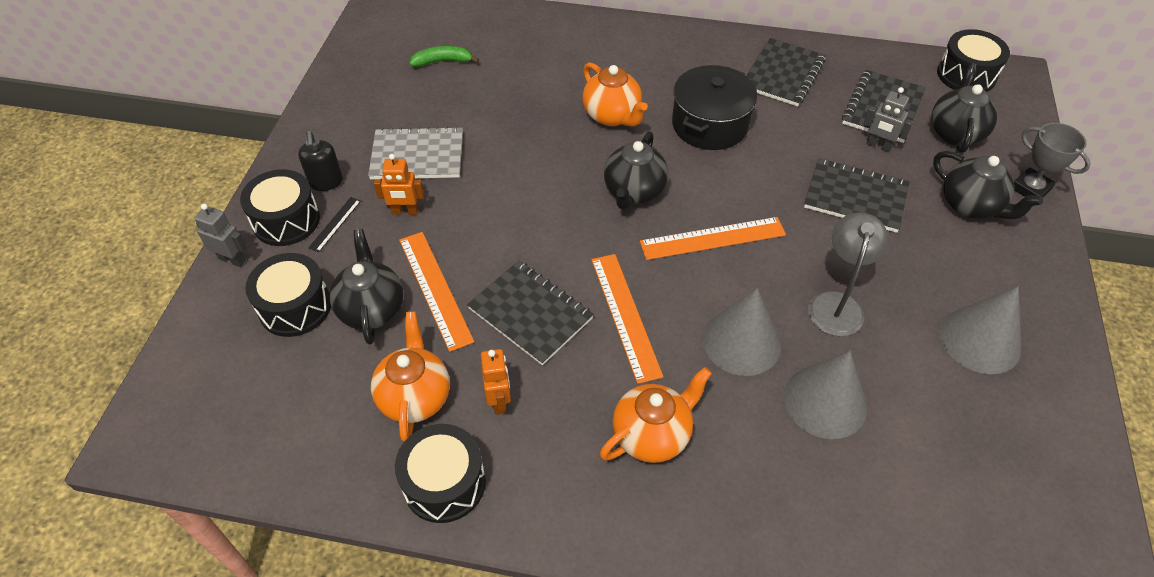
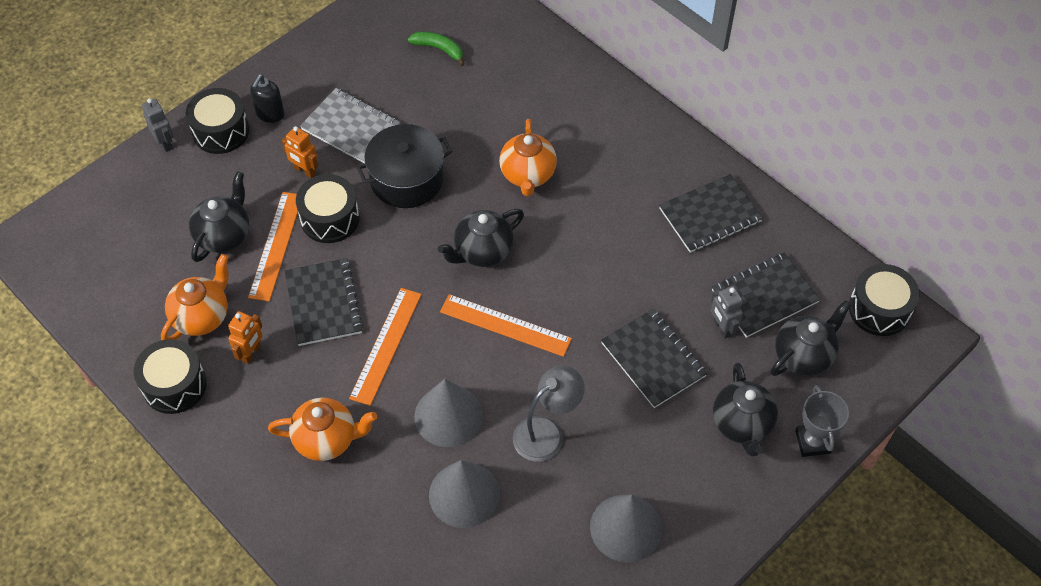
camera: 35 degrees right, 5 degrees up
black drum [245,253,331,337] -> black drum moved to [296,174,360,243]
black ruler [308,197,361,252] -> none
black pot [672,65,757,150] -> black pot moved to [357,124,452,208]

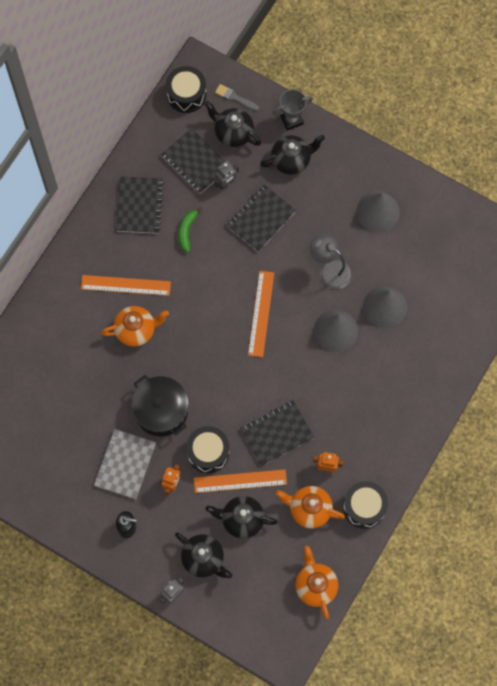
camera: 105 degrees left, 15 degrees up
black drum [186,88,249,154] -> none
orange teapot [268,397,377,461] -> orange teapot moved to [295,546,338,619]
orange ruler [349,288,422,406] -> orange ruler moved to [81,275,171,296]
green banana [408,32,465,66] -> green banana moved to [178,207,203,252]
black teapot [438,209,524,267] -> black teapot moved to [175,532,232,579]
black notebook [659,174,763,253] -> black notebook turned 45 degrees clockwise [116,177,164,234]
none -> grey brush [215,84,259,111]

